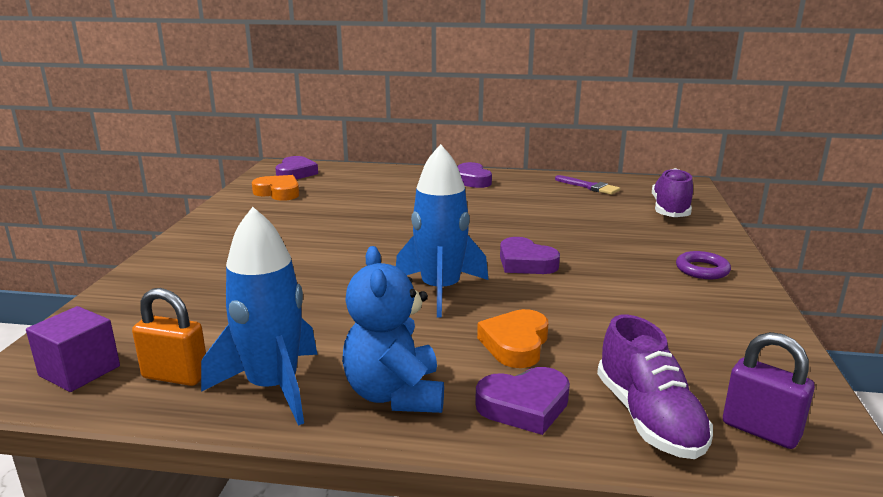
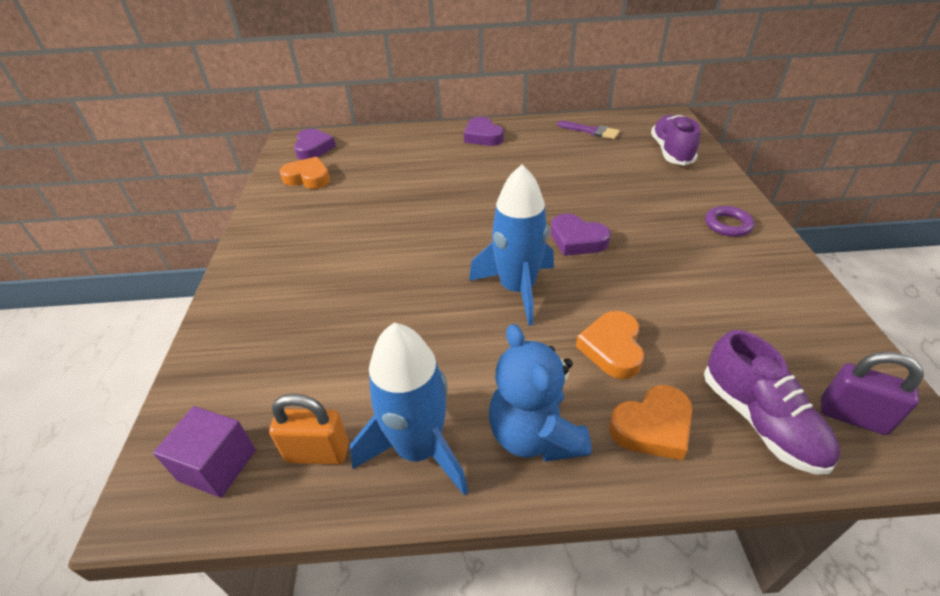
camera: 10 degrees left, 20 degrees up
purple heart [475,367,570,435] -> orange heart [609,385,692,460]

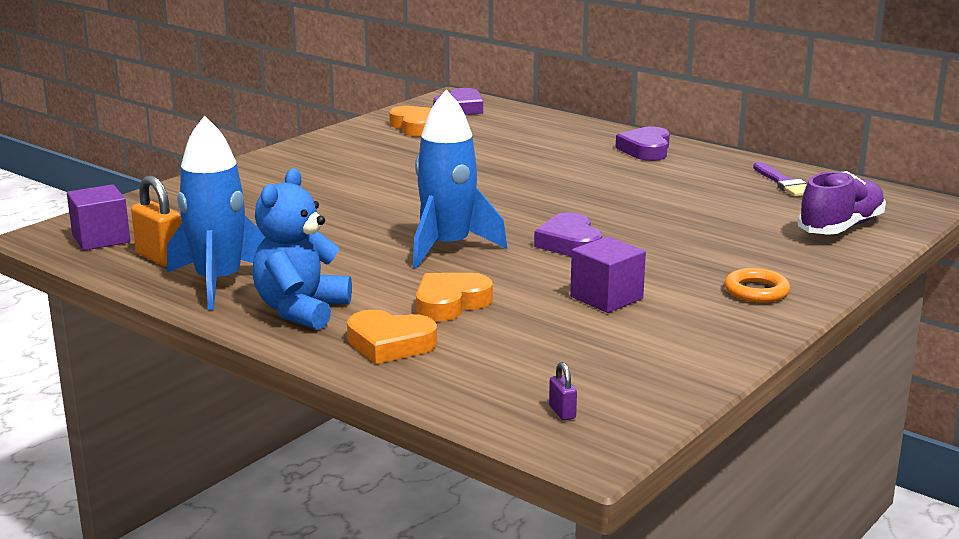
camera: 40 degrees right, 20 degrees down
purple shoe [704,330,840,474] -> none
purple ring [705,206,754,237] -> orange ring [724,268,790,303]
purple padlock [821,352,924,435] -> purple padlock [549,362,577,421], size x0.50
none -> purple cube [570,236,646,313]

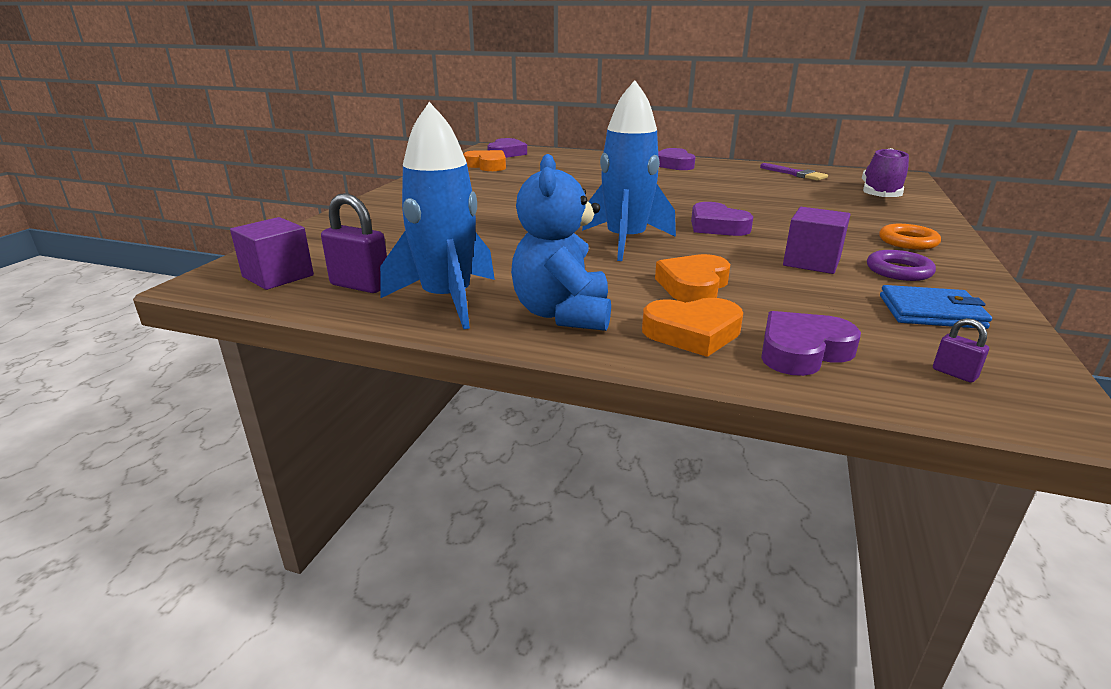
camera: 20 degrees left, 5 degrees up
orange padlock [131,175,181,267] -> purple padlock [321,193,387,293]
none -> purple heart [761,311,861,376]
none -> purple ring [867,250,936,281]
none -> blue wallet [880,285,992,329]

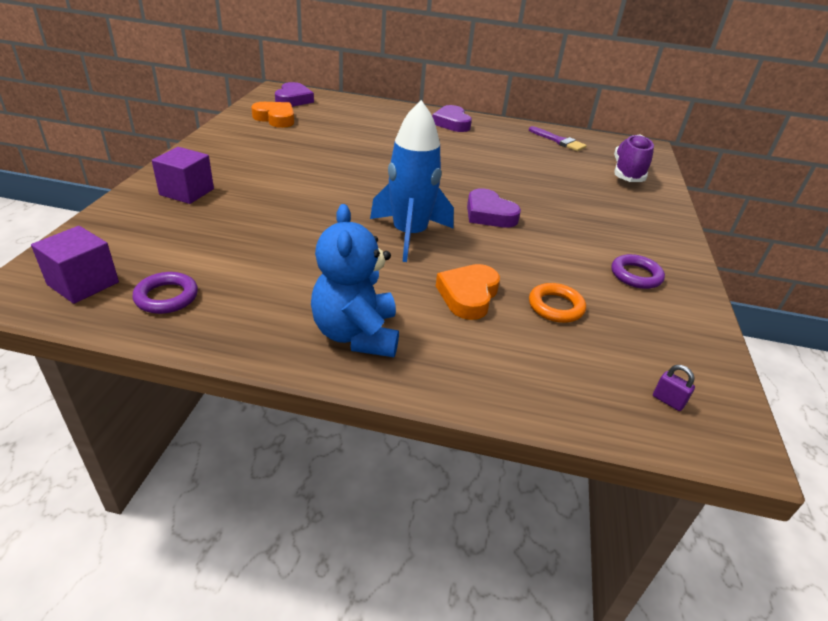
camera: 10 degrees left, 10 degrees up
purple padlock [321,193,387,293] -> purple ring [132,272,198,314]
blue rocket [380,102,495,329] -> none
orange heart [642,298,743,357] -> none
purple heart [761,311,861,376] -> none
purple cube [783,207,851,274] -> purple cube moved to [152,147,214,204]
orange ring [879,224,941,250] -> orange ring moved to [529,283,586,323]
blue wallet [880,285,992,329] -> none

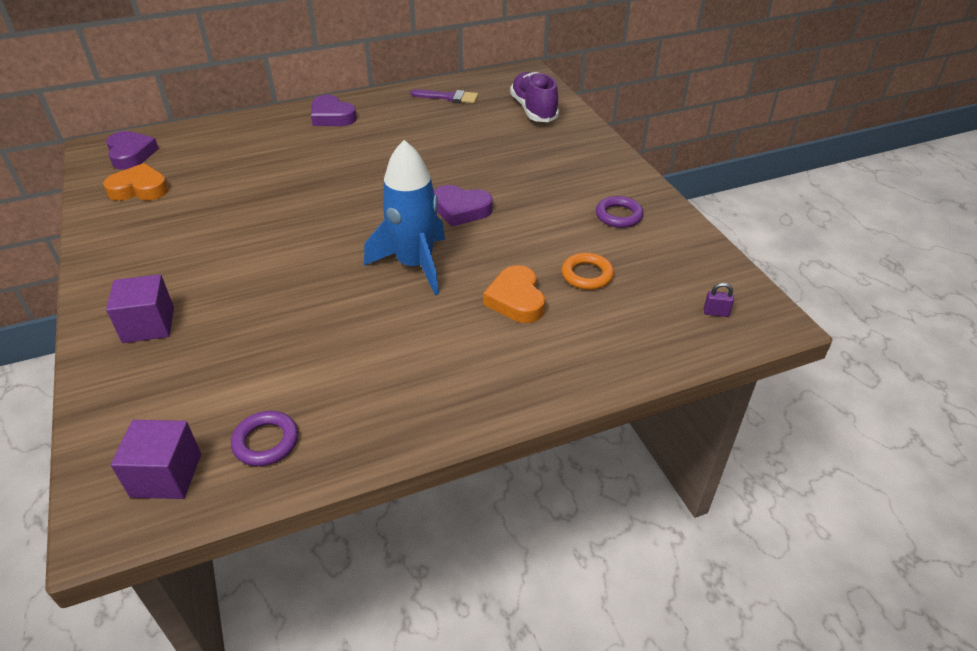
camera: 30 degrees left, 5 degrees up
blue teddy bear [311,204,399,357] -> none

